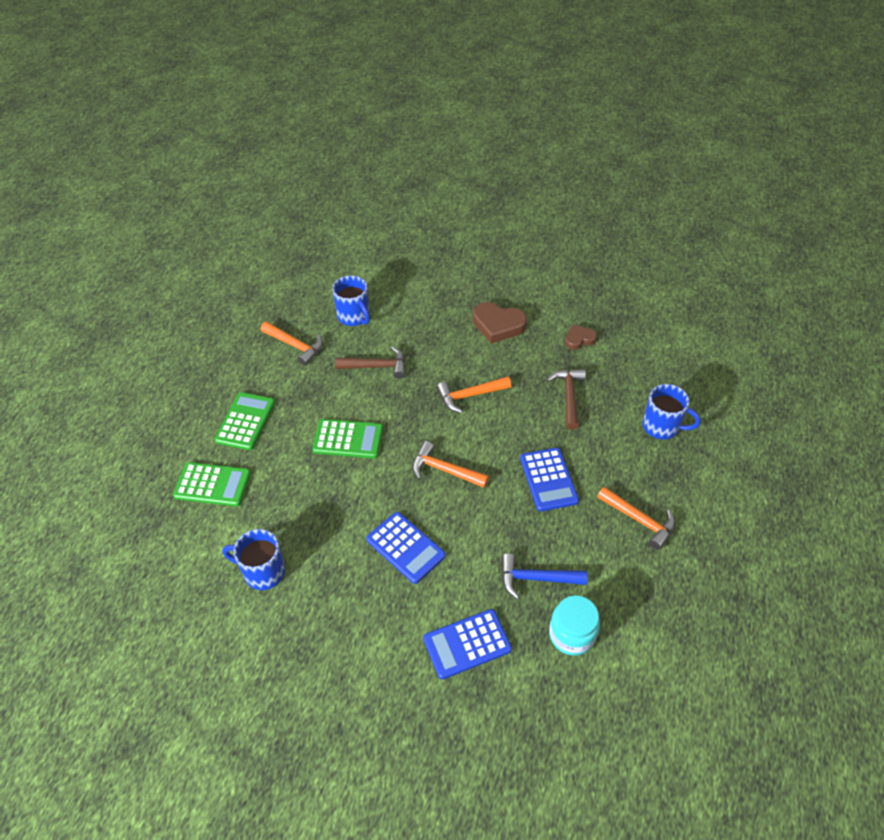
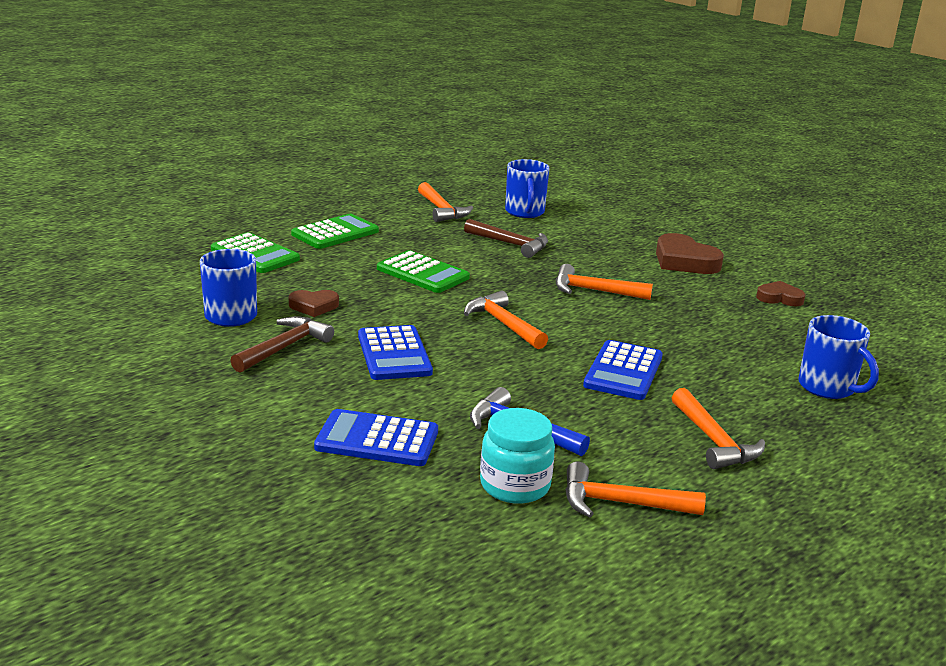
camera: 30 degrees right, 25 degrees down
brown hammer [547,369,586,430] -> brown hammer moved to [230,316,334,373]
none -> brown heart [289,290,339,317]
none -> orange hammer [565,462,706,518]

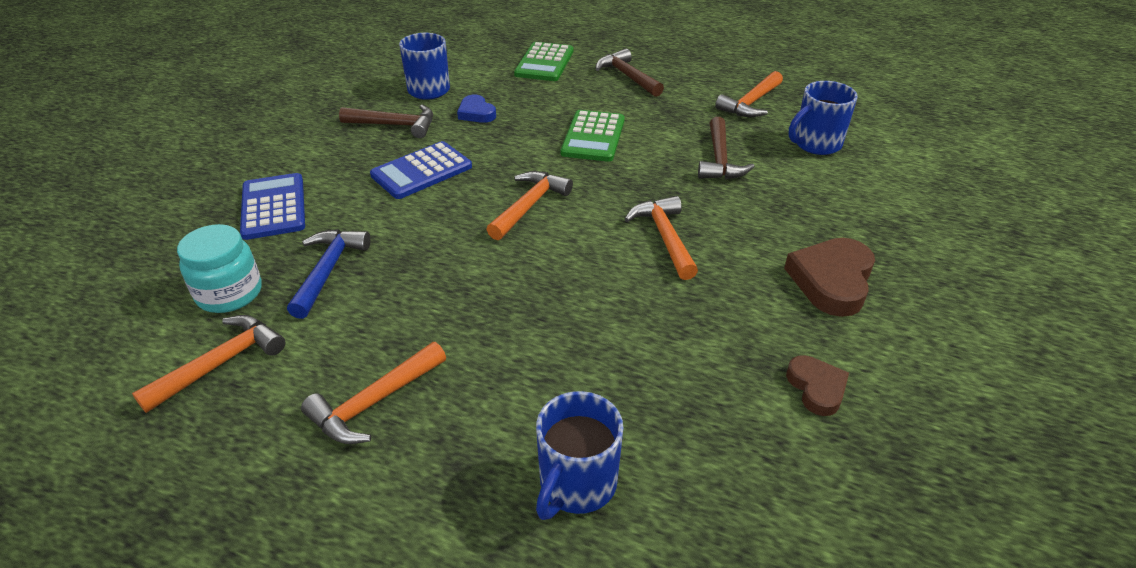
camera: 65 degrees right, 15 degrees up
brown heart [289,290,339,317] -> blue heart [457,95,496,123]
green calculator [291,214,379,249] -> brown hammer [596,49,664,97]
orange hammer [565,462,706,518] -> orange hammer turned 60 degrees clockwise [132,315,286,413]
blue calculator [583,340,663,400] -> none

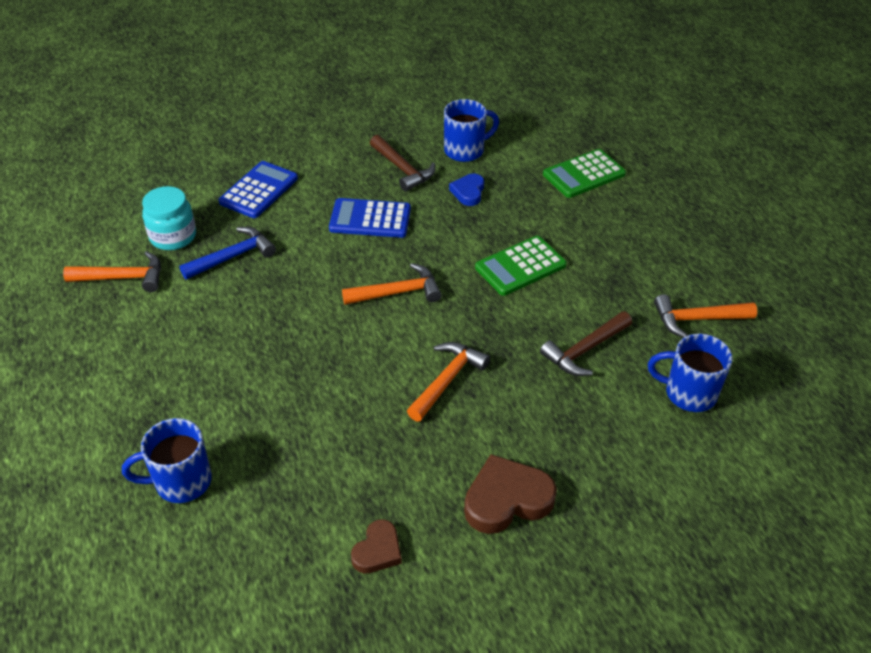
camera: 45 degrees right, 5 degrees up
orange hammer [301,342,446,444] -> none
brown hammer [596,49,664,97] -> none

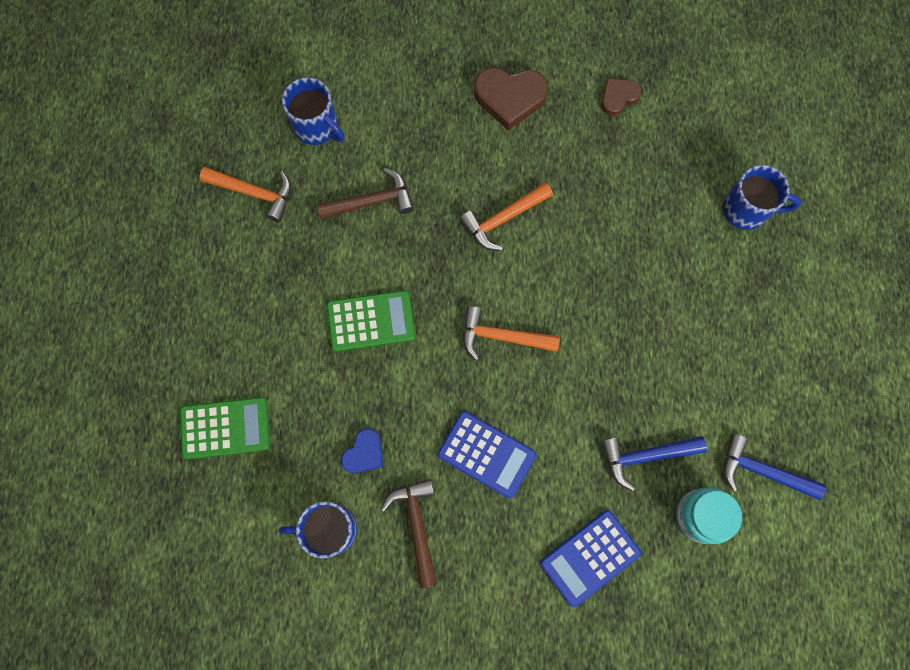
camera: 155 degrees left, 30 degrees up
orange hammer [63,251,161,292] -> blue hammer [724,434,826,500]

